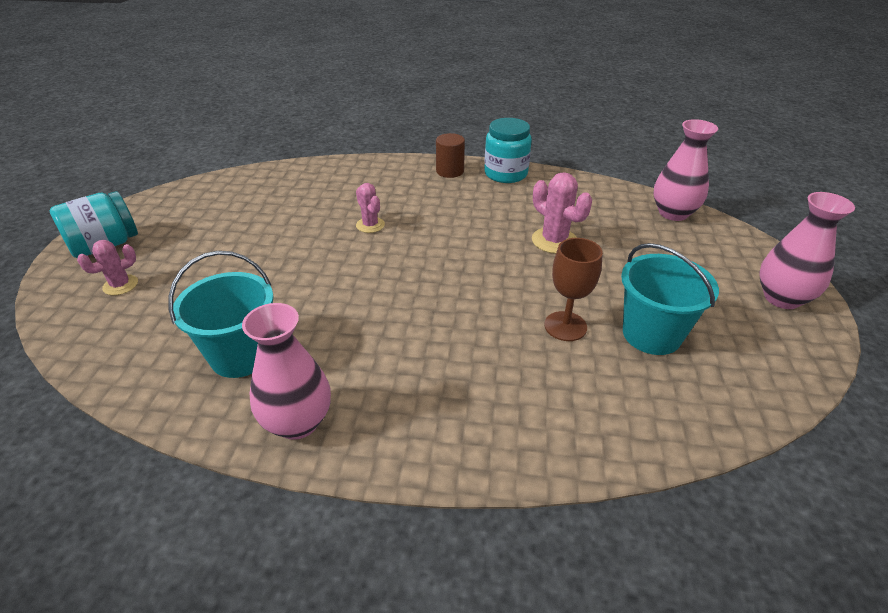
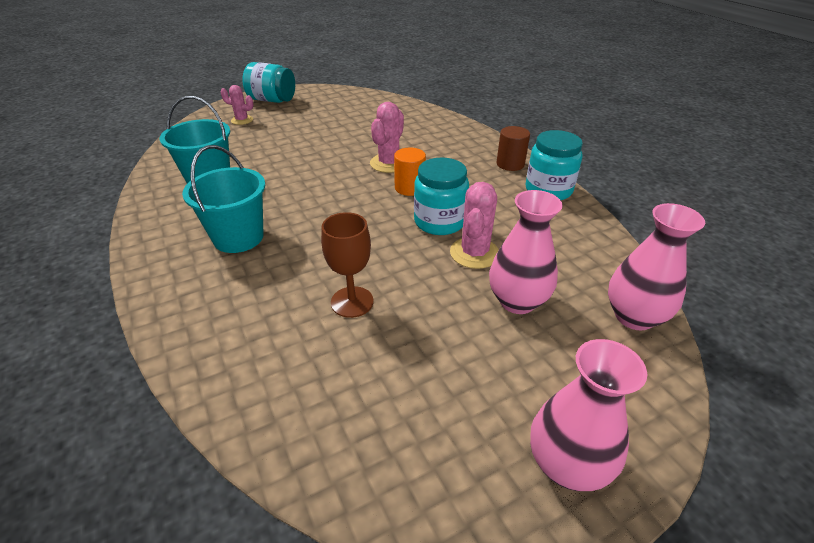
camera: 55 degrees right, 0 degrees up
pink vase [242,303,331,440] -> pink vase moved to [489,190,563,314]
pink cactus [356,183,385,233] -> pink cactus [370,102,404,173], size x1.54
turquoise bucket [621,243,719,355] -> turquoise bucket moved to [182,145,265,253]
none -> orange cylinder [394,147,426,196]
none -> turquoise jar [414,158,469,235]

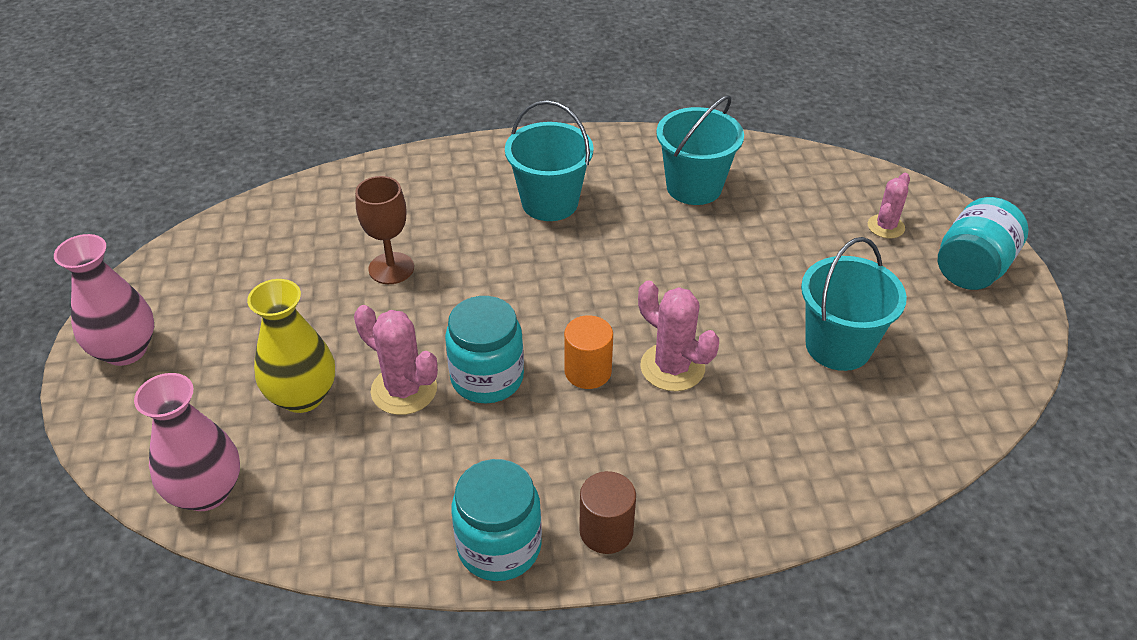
camera: 110 degrees right, 5 degrees up
pink vase [489,190,563,314] -> yellow vase [247,279,335,413]
none -> turquoise bucket [801,237,907,371]

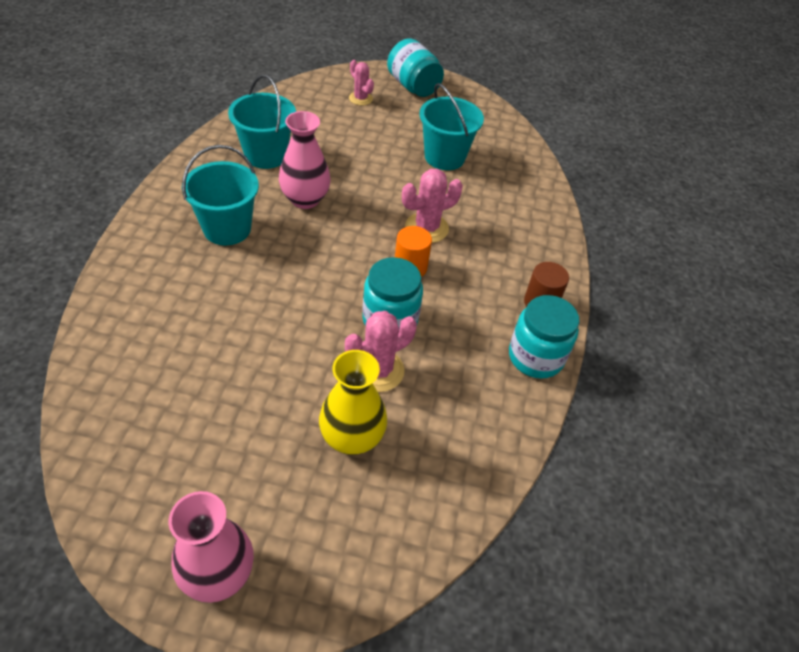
camera: 75 degrees left, 5 degrees up
pink vase [134,373,240,511] -> pink vase moved to [279,111,330,209]
brown goblet [355,176,414,284] -> none

